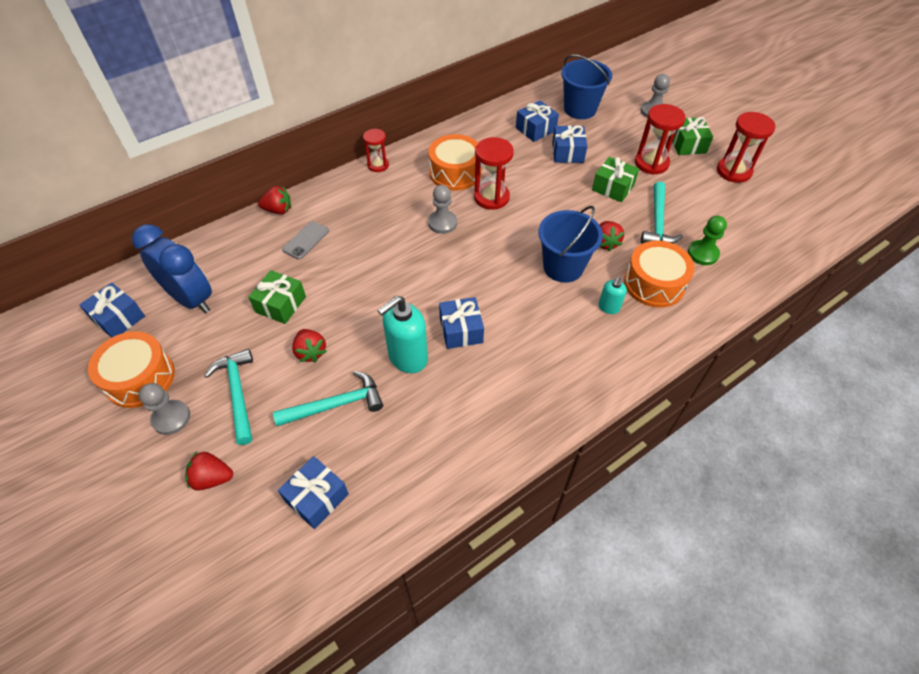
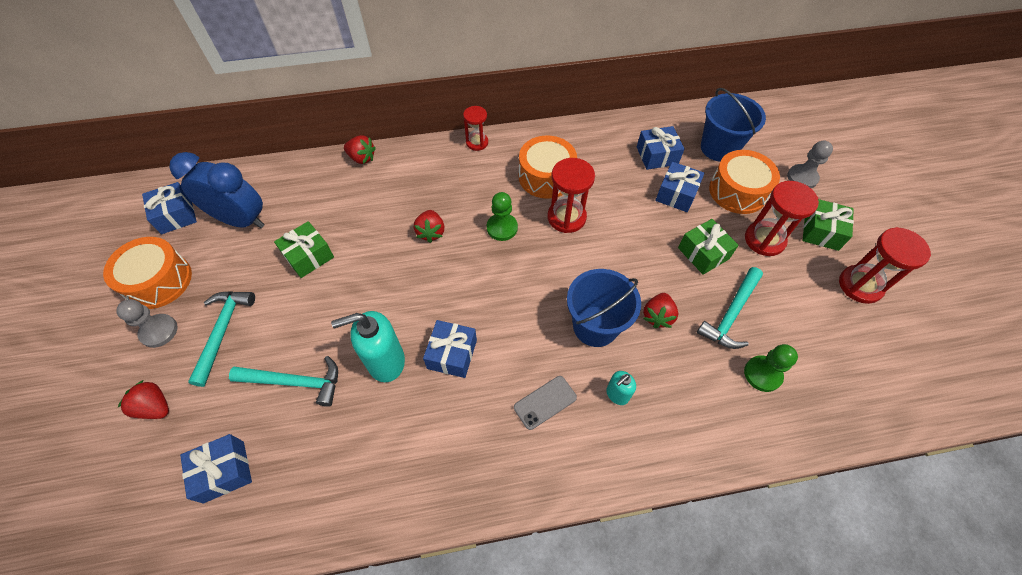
camera: 25 degrees right, 5 degrees up
blue clock [132,224,212,313] -> blue clock turned 45 degrees counterclockwise [169,152,265,228]
grey phone [282,221,329,259] -> grey phone moved to [514,376,577,430]
red strawberry [292,329,327,362] -> red strawberry moved to [414,210,444,243]
grey pawn [428,185,457,234] -> green pawn [487,192,518,241]
orange drum [624,241,695,308] -> orange drum moved to [709,150,780,214]

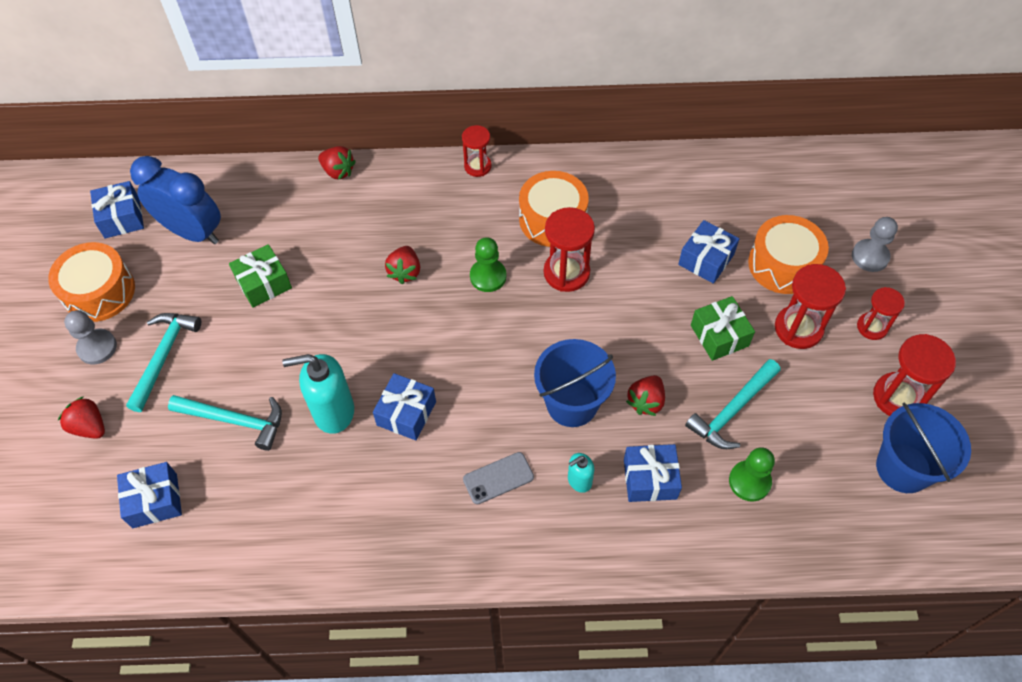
camera: 10 degrees right, 0 degrees up
blue gift [637,126,685,170] -> blue gift moved to [624,444,682,502]
blue bucket [701,88,766,162] -> blue bucket moved to [876,403,971,493]
green gift [803,199,854,251] -> red hourglass [857,287,905,340]

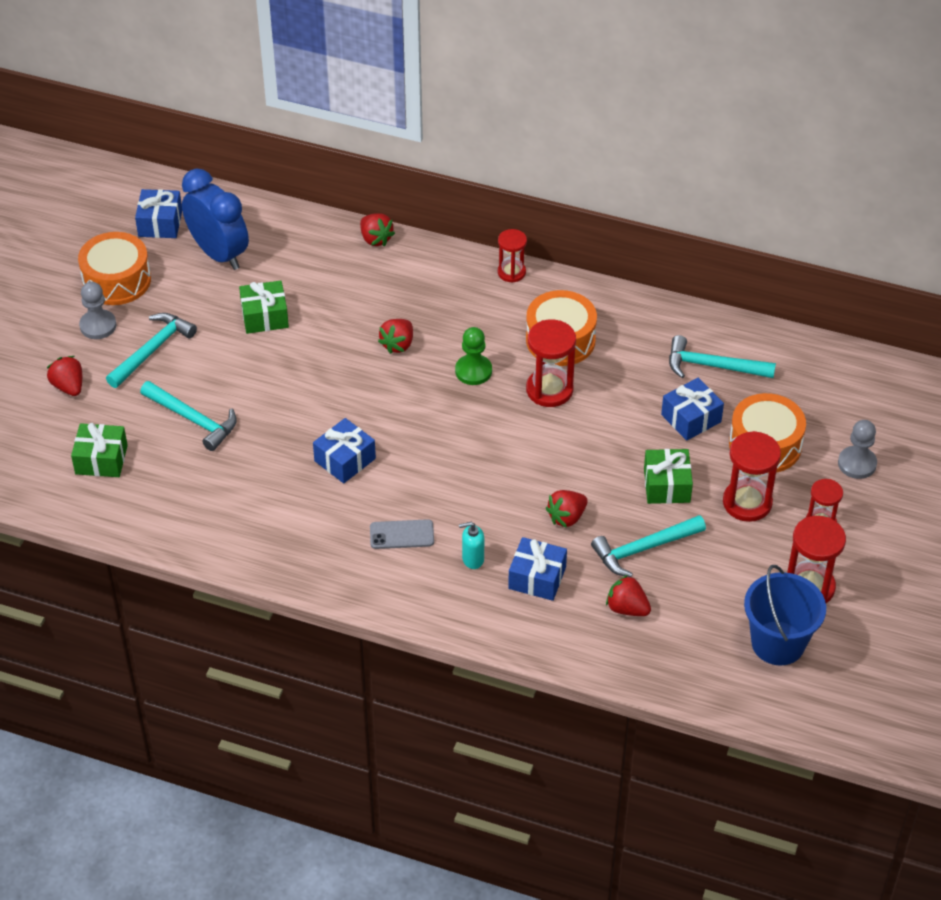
camera: 20 degrees right, 10 degrees down
blue gift [117,462,182,528] -> green gift [71,423,128,477]
turquoise soap dispenser [282,354,354,434] -> none
blue bucket [534,339,616,427] -> none
green pawn [729,447,775,502] -> red strawberry [606,575,651,616]
none -> turquoise hammer [669,335,776,378]

